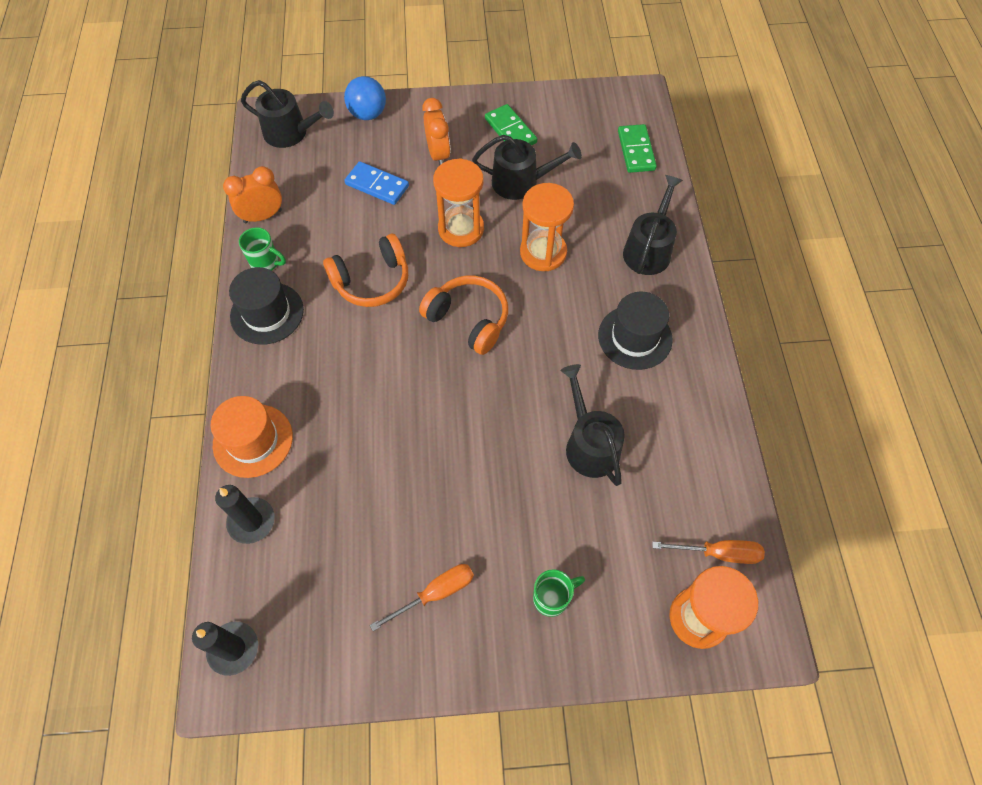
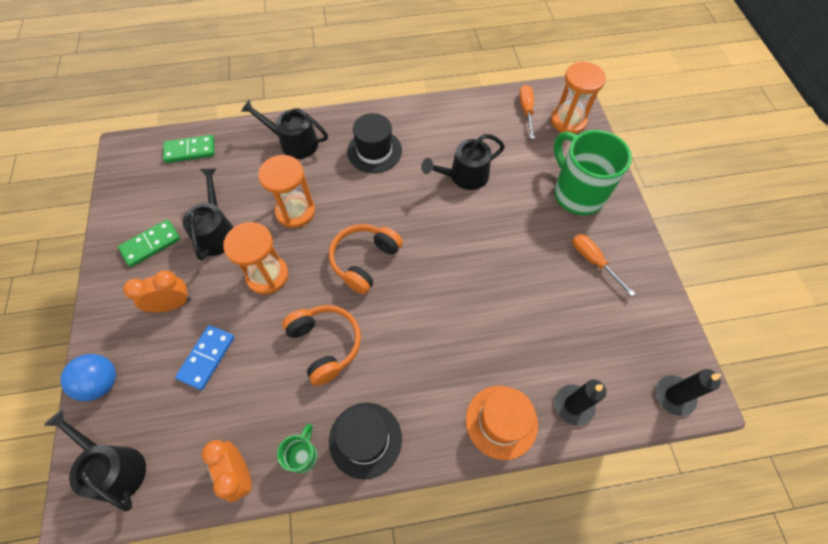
camera: 95 degrees left, 0 degrees up
black watering can [241,80,334,148] -> black watering can turned 60 degrees counterclockwise [44,409,146,512]
green mug [533,569,585,617] -> green mug [554,130,632,215], size x2.17

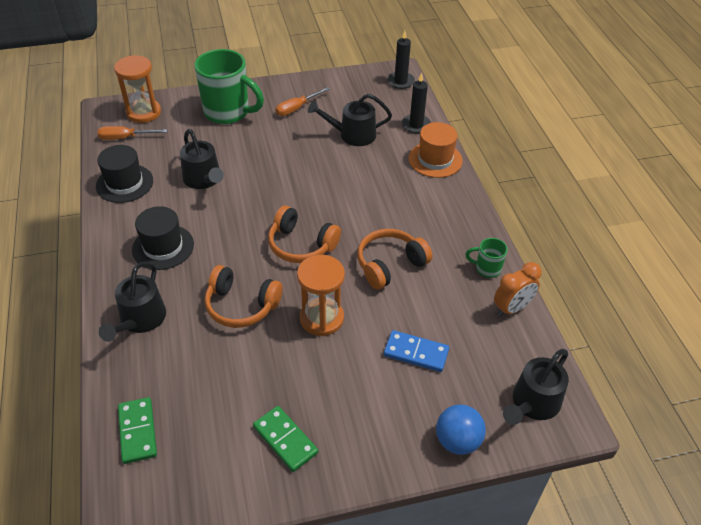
camera: 95 degrees left, 15 degrees down
orange clock [123,270,191,312] -> none
black watering can [183,169,234,260] -> black watering can moved to [308,94,392,146]
orange hourglass [258,155,315,228] -> orange headphones [205,265,283,328]
black hat [329,403,402,479] -> black hat moved to [96,145,153,203]
green mug [554,130,632,215] -> green mug turned 120 degrees counterclockwise [194,49,264,124]

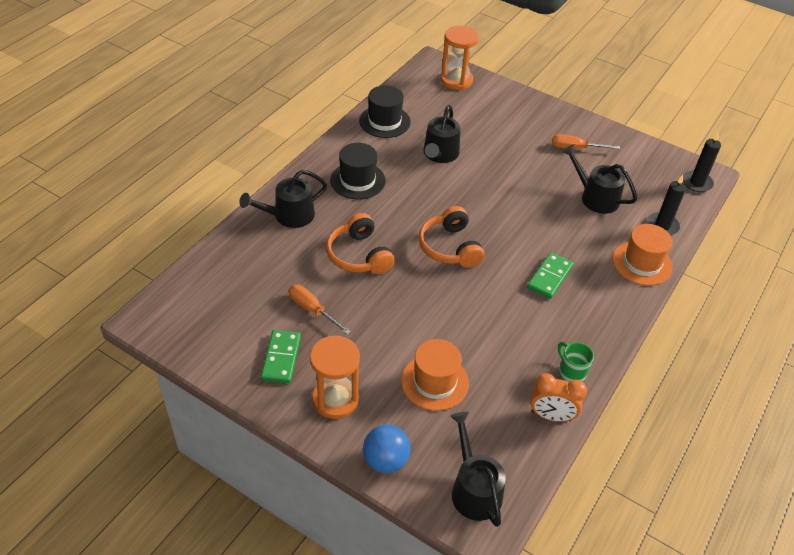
camera: 45 degrees right, 0 degrees up
orange screwdriver [97,126,167,140] -> orange screwdriver moved to [289,284,351,335]
green domino [118,397,157,464] -> green domino moved to [527,252,573,299]
green mug [194,49,264,124] -> none
orange hourglass [297,255,345,336] -> orange hourglass moved to [310,336,360,419]
orange headphones [357,229,432,290] -> none
blue domino [384,330,449,372] -> orange hat [401,339,469,411]
black watering can [503,349,569,425] -> black watering can turned 75 degrees clockwise [450,412,506,527]

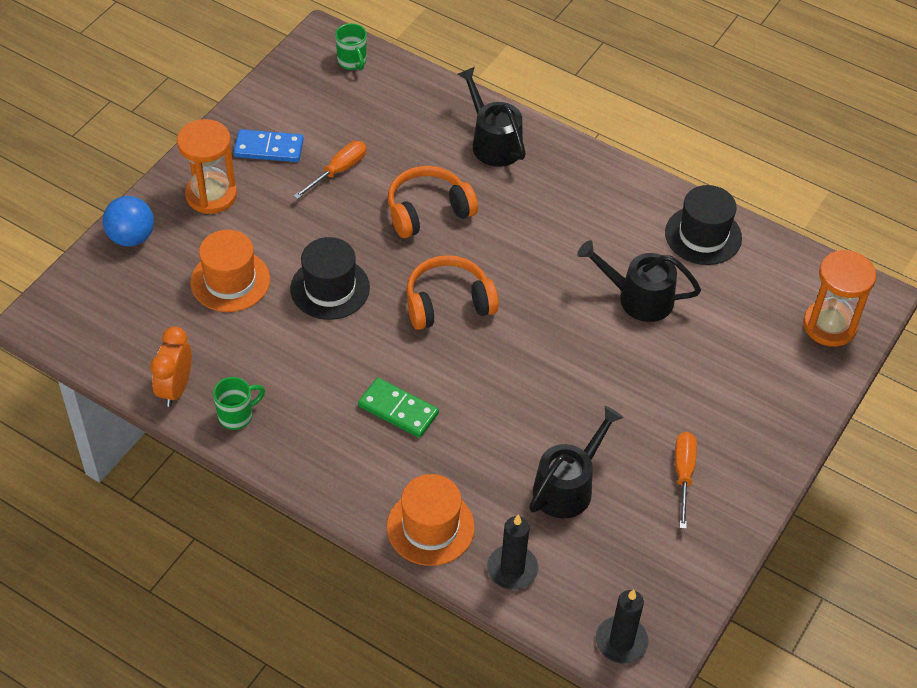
camera: 90 degrees right, 5 degrees up
green domino [261,330,301,383] -> blue domino [234,129,304,162]
black hat [330,143,386,200] -> black hat moved to [290,237,370,320]
black watering can [450,412,506,527] -> none
none -> green mug [335,23,367,71]

